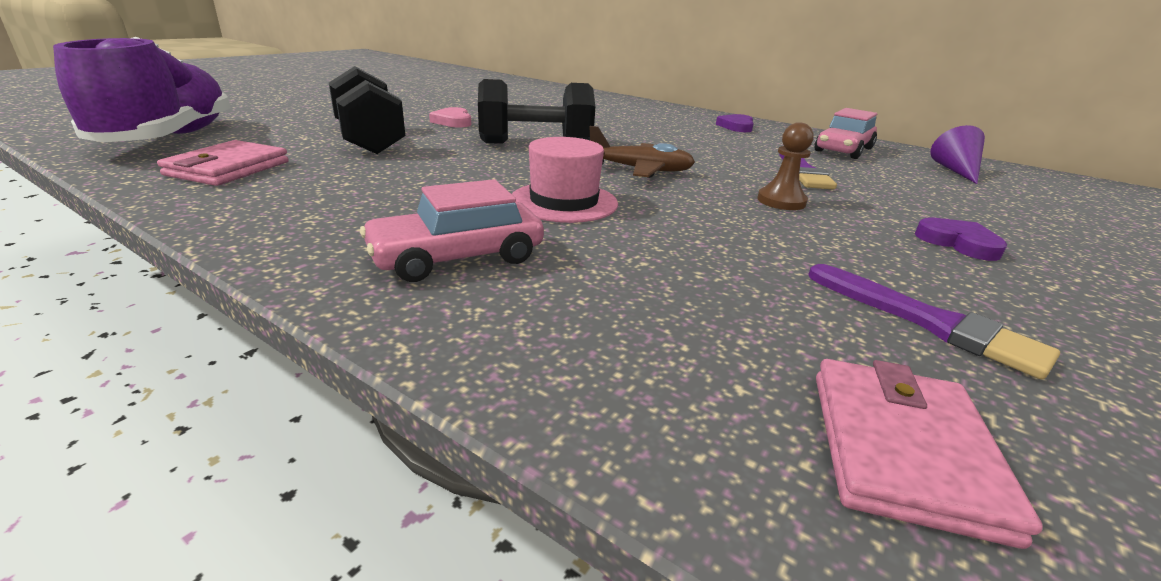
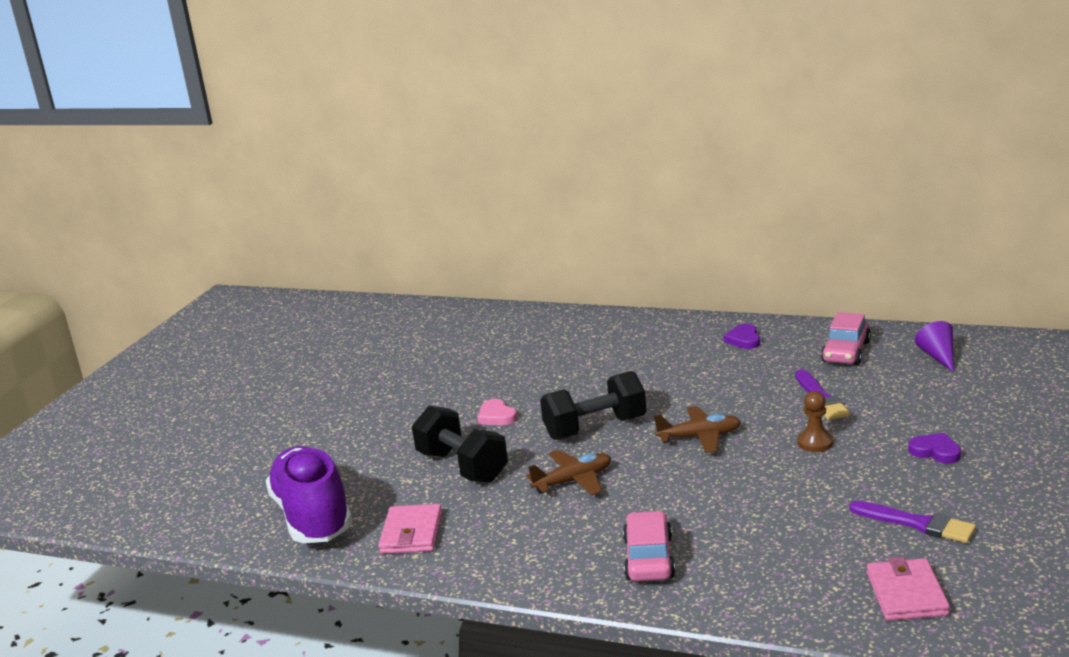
camera: 10 degrees left, 5 degrees down
pink car [360,179,544,282] -> pink car turned 135 degrees clockwise [623,511,675,582]
pink hat [512,137,618,223] -> none
none -> brown plane [526,450,611,496]

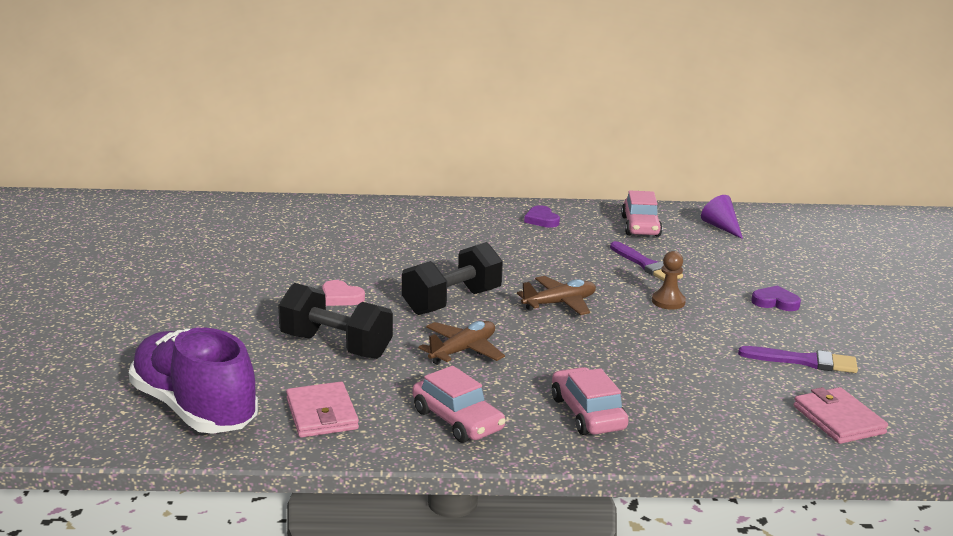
camera: 25 degrees left, 0 degrees up
none -> pink car [412,366,506,443]

